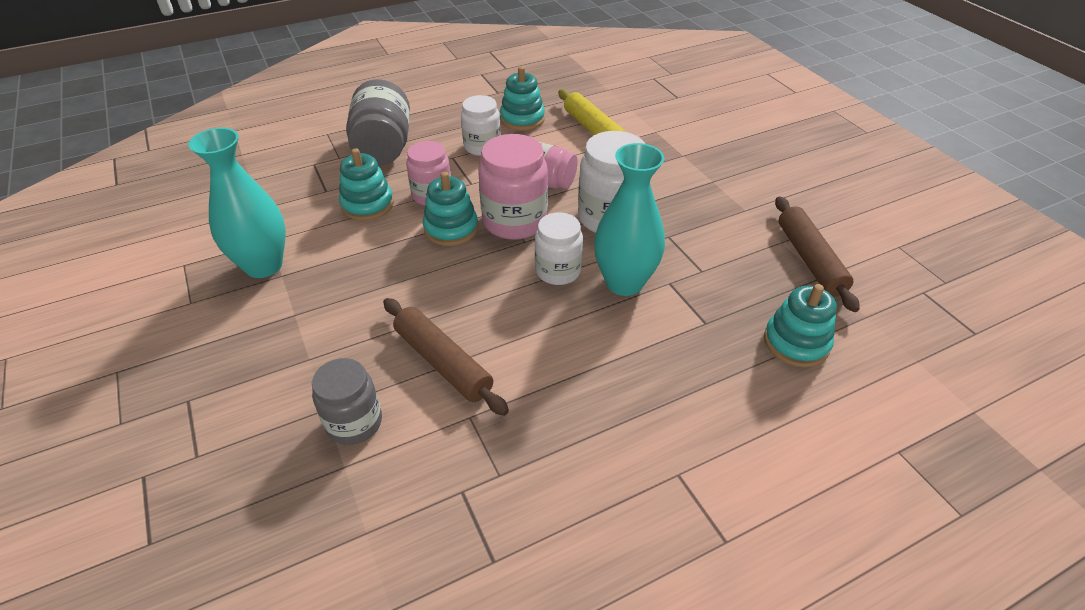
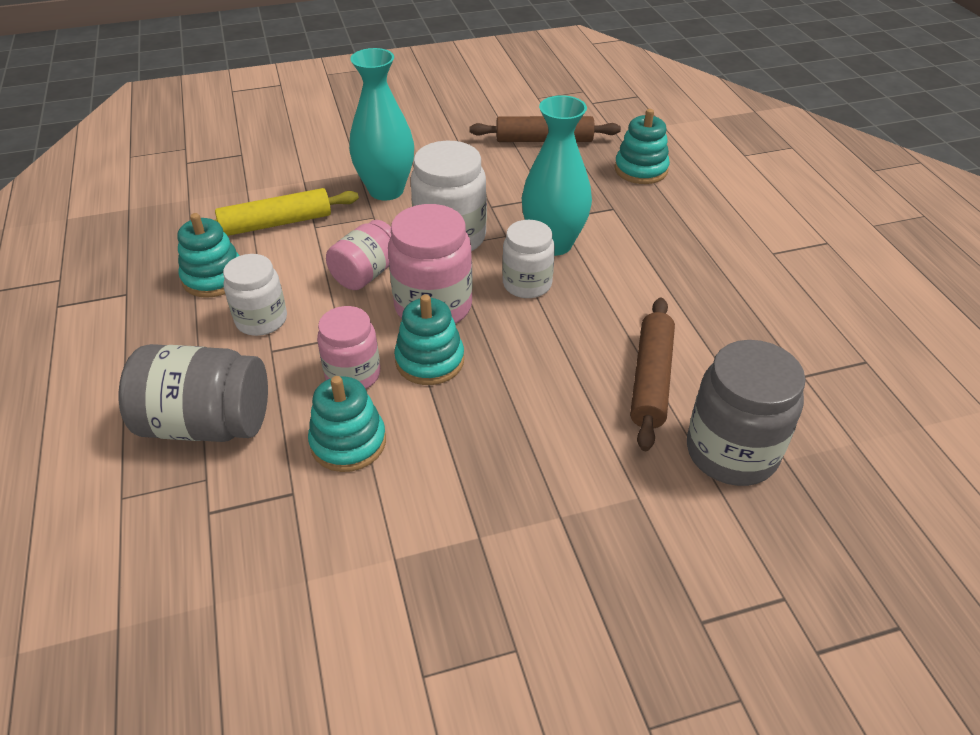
camera: 80 degrees left, 0 degrees up
turquoise vase [188,127,286,278] -> turquoise vase moved to [349,48,414,201]
grey jar [312,358,382,445] -> grey jar [687,340,806,486], size x1.53
brown rolling pin [383,298,509,416] -> brown rolling pin turned 45 degrees counterclockwise [630,298,675,451]

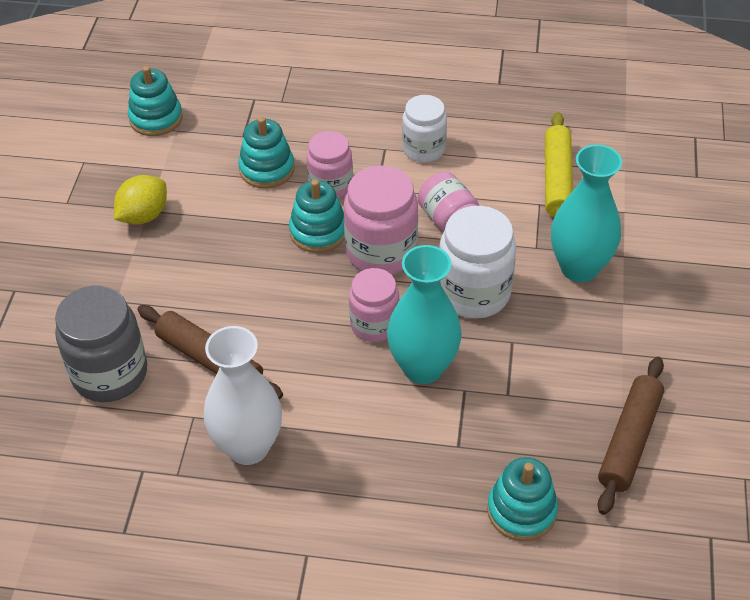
camera: 115 degrees right, 5 degrees up
grey jar [119,344,268,442] -> none
turquoise stacking toy [177,213,240,298] -> turquoise stacking toy moved to [128,66,183,136]
white jar [502,220,555,298] -> pink jar [349,268,399,342]
none -> yellow lemon [114,175,167,225]
none -> white vase [203,326,282,465]

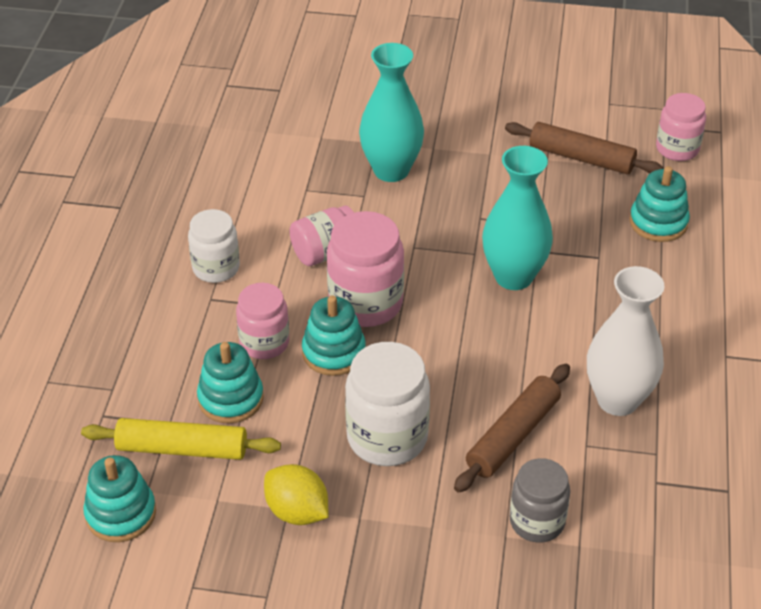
camera: 90 degrees left, 5 degrees down
grey jar [55,286,147,402] -> grey jar [510,458,570,543], size x0.65
pink jar [349,268,399,342] -> pink jar moved to [656,93,706,161]
white jar [439,206,516,319] -> white jar moved to [345,342,430,466]
yellow rolling pin [545,112,573,217] -> yellow rolling pin moved to [81,418,281,460]

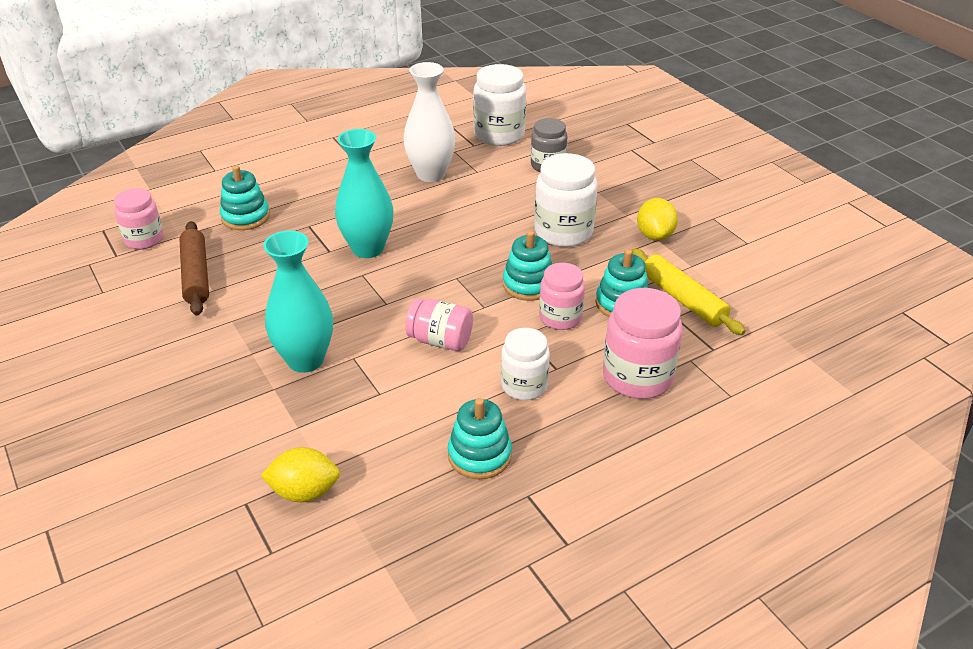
camera: 130 degrees left, 5 degrees down
turquoise stacking toy [83,455,156,542] -> turquoise stacking toy moved to [448,398,512,479]
pink jar [327,211,404,327] -> pink jar moved to [603,288,683,399]
brown rolling pin [454,364,570,493] -> none
none -> yellow lemon [261,447,340,502]
none -> white jar [473,64,526,146]

